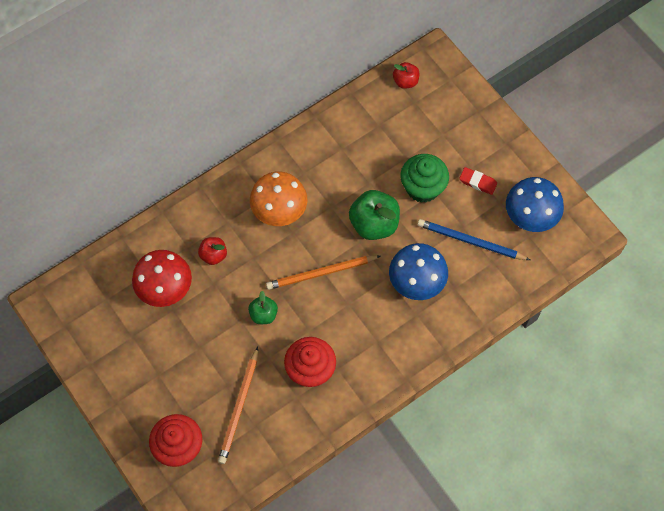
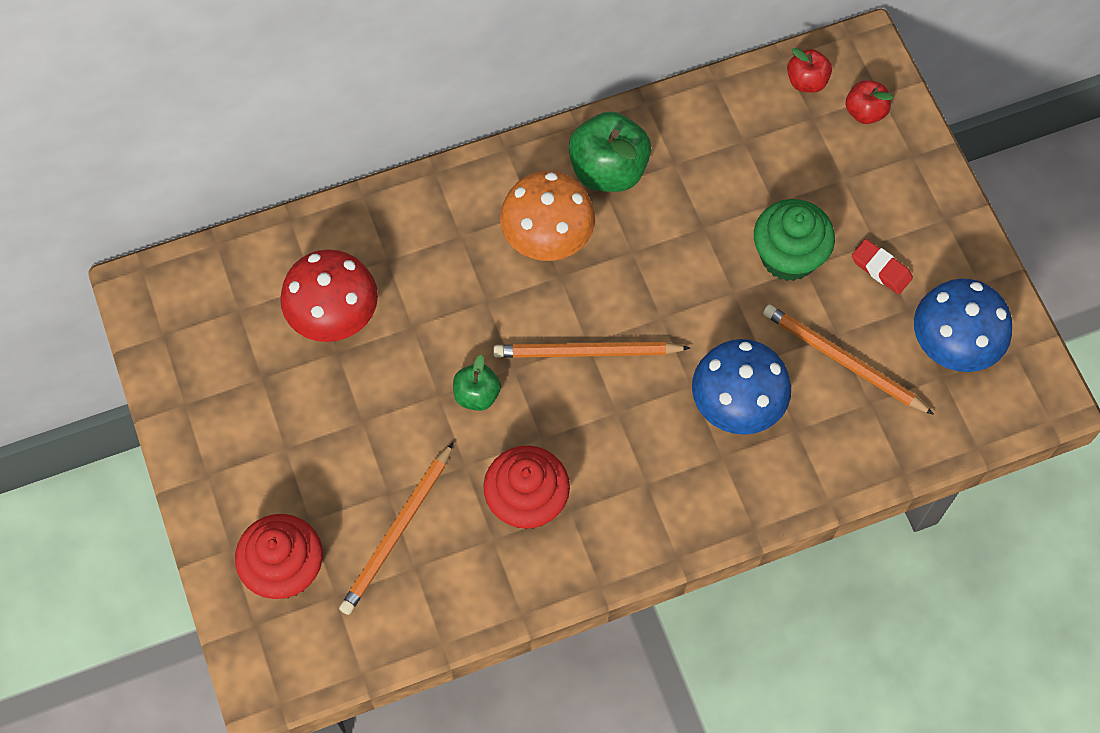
camera: 15 degrees right, 0 degrees up
red apple [198,237,227,265] -> red apple moved to [846,80,893,124]
green apple [349,190,400,240] -> green apple moved to [568,111,651,192]
blue pencil [417,219,530,260] -> orange pencil [763,305,934,415]

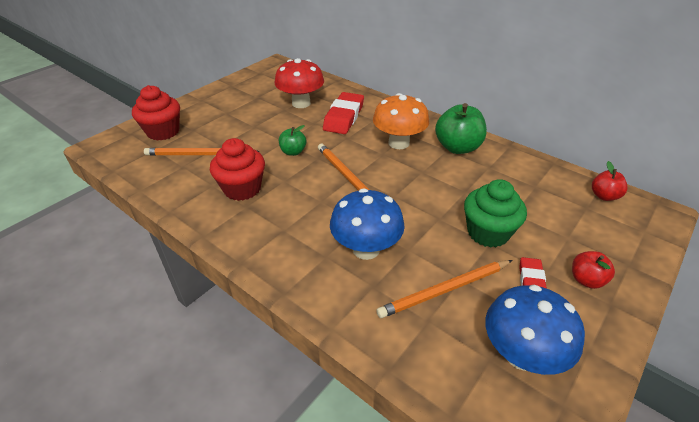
camera: 60 degrees right, 25 degrees down
orange pencil [763,305,934,415] -> orange pencil turned 120 degrees counterclockwise [376,260,513,318]
red apple [846,80,893,124] -> red apple moved to [572,251,615,289]
none -> red eraser [323,92,364,134]

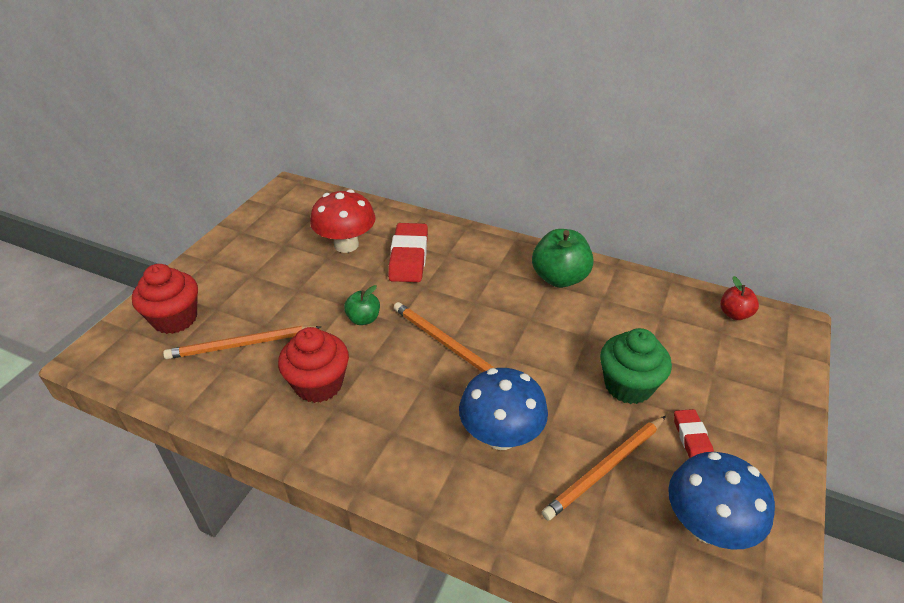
camera: 15 degrees left, 0 degrees up
orange mushroom [373,93,429,149] -> none
red apple [572,251,615,289] -> none

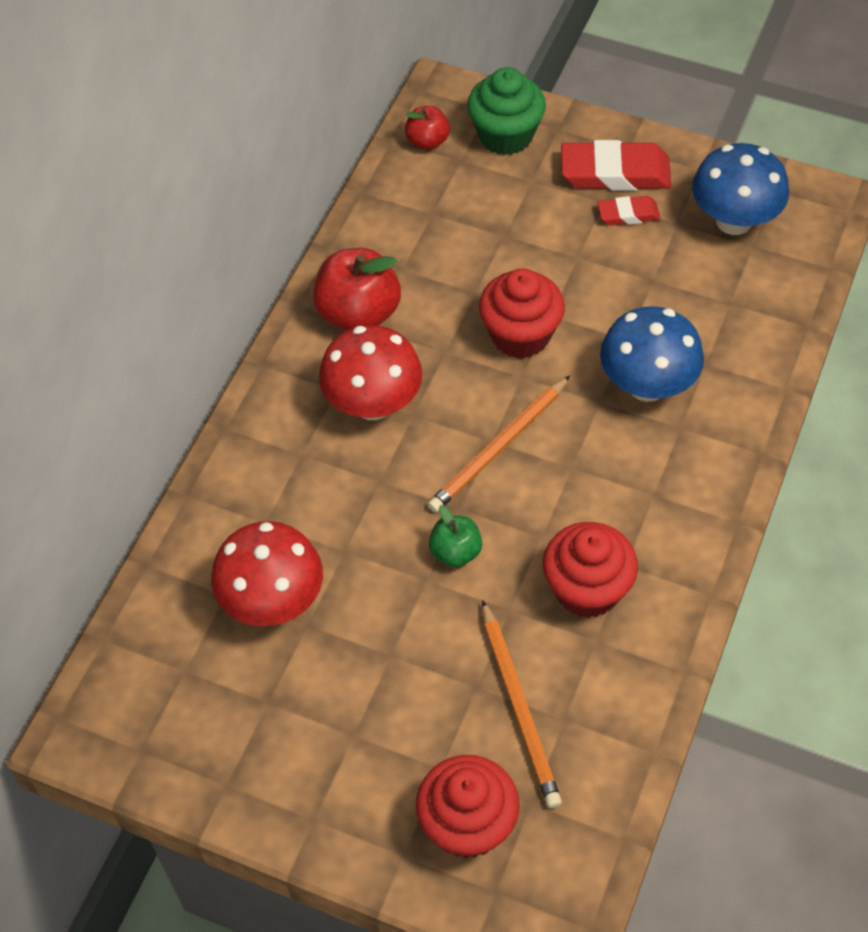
camera: 90 degrees left, 15 degrees up
red eraser [388,223,428,282] -> red eraser moved to [561,140,671,191]
green apple [532,229,594,288] -> red apple [313,248,401,331]
orange pencil [542,416,666,521] -> none
green cupcake [600,328,672,404] -> green cupcake moved to [467,67,546,155]
none -> red mushroom [319,325,423,420]
none -> red cupcake [479,268,565,358]

